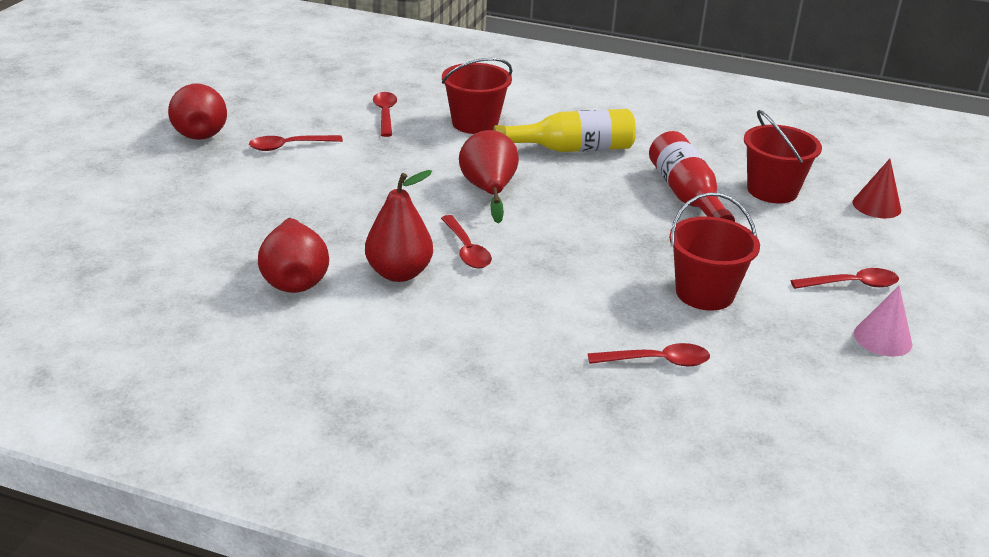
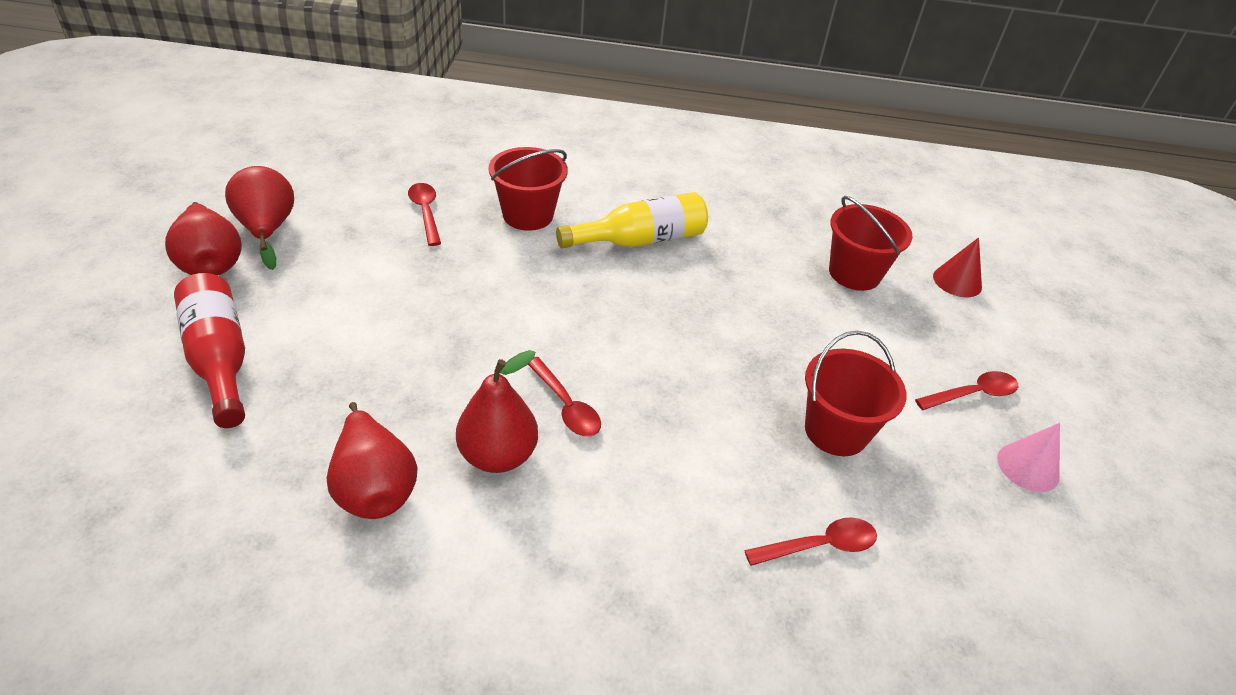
camera: 15 degrees left, 10 degrees up
red spoon [249,135,343,151] -> none
red pear [459,130,519,224] -> red pear moved to [225,166,294,270]
red bottle [649,131,735,222] -> red bottle moved to [174,273,245,428]

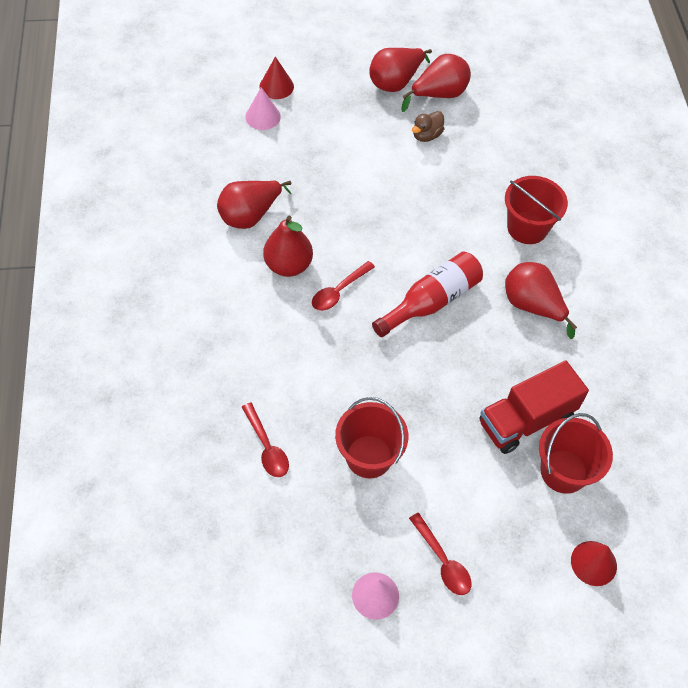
camera: 80 degrees right, 15 degrees up
red bottle [174,273,245,428] -> red bottle moved to [372,251,483,337]
red spoon [408,183,441,246] -> none
yellow bottle [556,192,708,248] -> red pear [505,262,577,339]
none -> pink cone [245,87,281,130]
none -> red cone [259,56,294,99]
none -> brown duck [412,111,444,142]
none -> red truck [479,360,589,454]

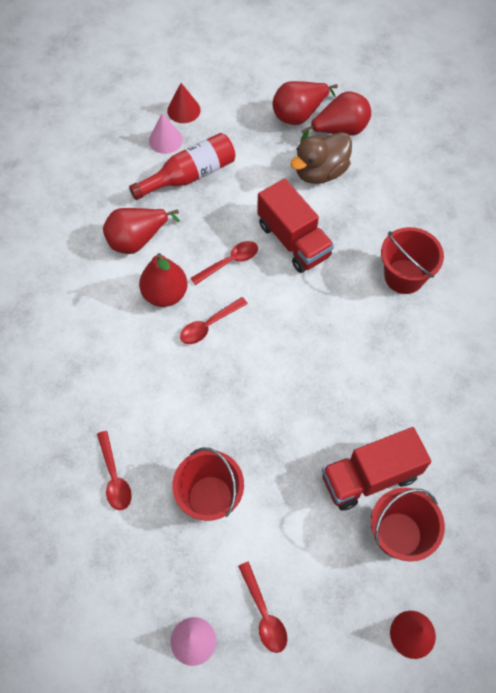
camera: 10 degrees right, 5 degrees up
red bottle [372,251,483,337] -> red bottle moved to [129,133,236,200]
brown duck [412,111,444,142] -> brown duck [290,132,352,184], size x1.73
red pear [505,262,577,339] -> none
none -> red spoon [191,241,258,285]
none -> red truck [257,179,334,273]

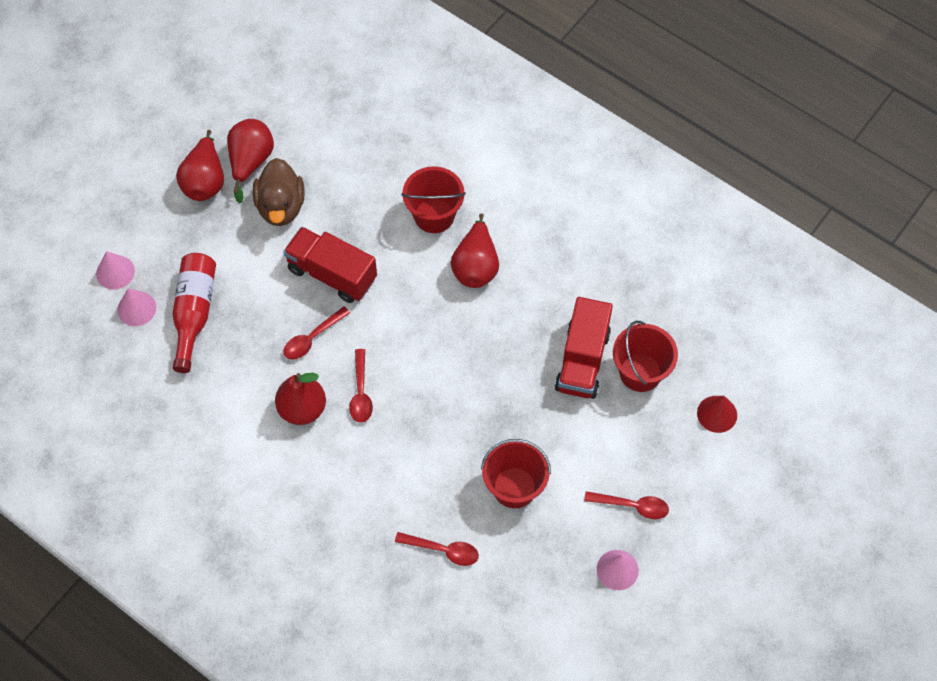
camera: 55 degrees left, 0 degrees up
red pear [103,208,180,254] -> red pear moved to [450,213,499,288]
red cone [167,83,200,123] -> pink cone [96,251,135,290]
red spoon [191,241,258,285] -> red spoon turned 135 degrees counterclockwise [283,306,350,360]
red truck [257,179,334,273] -> red truck turned 150 degrees counterclockwise [283,227,377,303]

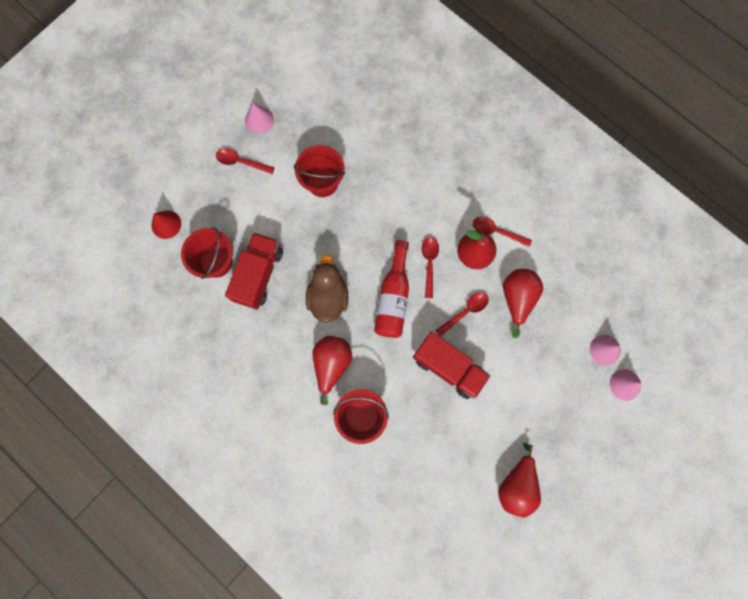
camera: 175 degrees left, 15 degrees up
red bottle [172,253,216,373] -> red bottle moved to [374,240,409,338]
red pear [176,130,224,201] -> red pear moved to [503,269,543,338]
brown duck [253,158,305,226] -> brown duck moved to [306,254,348,323]
red spoon [395,532,479,566] -> red spoon moved to [473,217,532,247]

